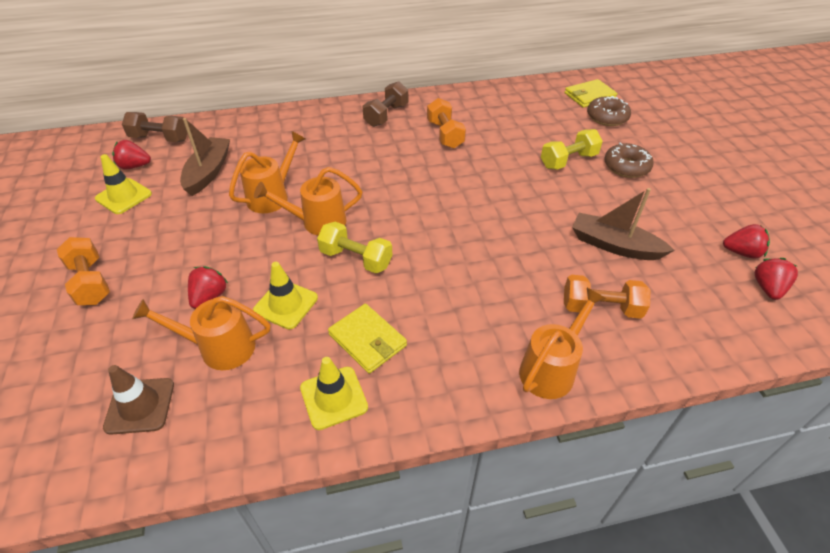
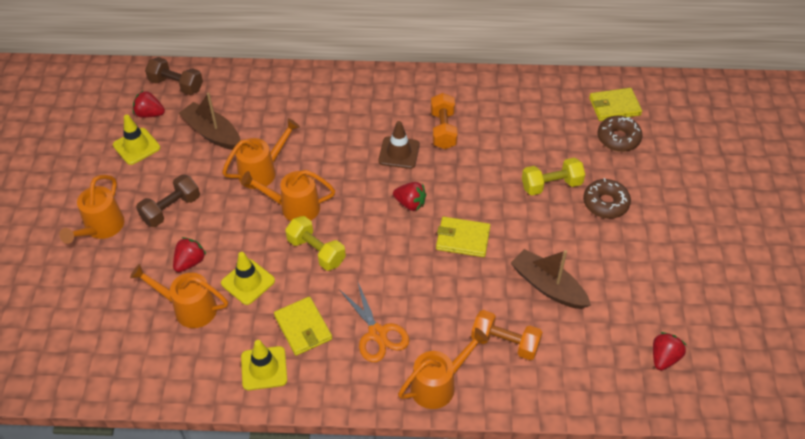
camera: 15 degrees right, 5 degrees up
orange dumbbell [57,237,110,305] -> orange watering can [59,175,125,244]
brown traffic cone [103,365,174,435] -> brown traffic cone moved to [378,121,420,169]
brown boat [180,118,230,196] -> brown boat turned 75 degrees counterclockwise [179,93,240,150]
brown dumbbell [363,81,408,127] -> brown dumbbell moved to [136,174,200,227]
red strawberry [723,224,770,258] -> red strawberry moved to [393,182,426,211]
none -> orange scissors [339,281,409,362]
none -> yellow wallet [436,217,491,257]

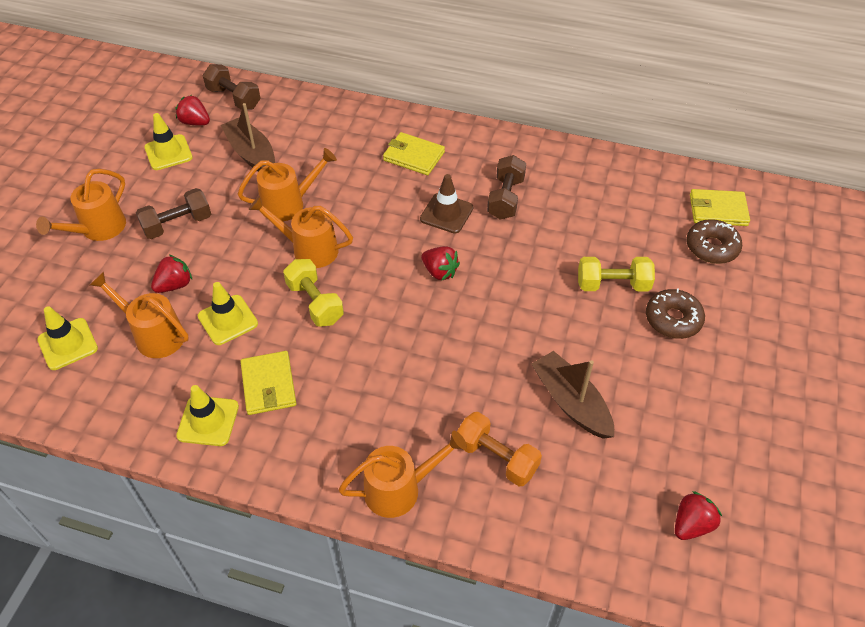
camera: 15 degrees right, 0 degrees up
orange scissors [339,281,409,362] -> none
orange dumbbell [431,93,458,149] -> brown dumbbell [487,155,526,219]
yellow wallet [436,217,491,257] -> yellow wallet moved to [383,132,445,175]
none -> yellow traffic cone [37,306,98,370]

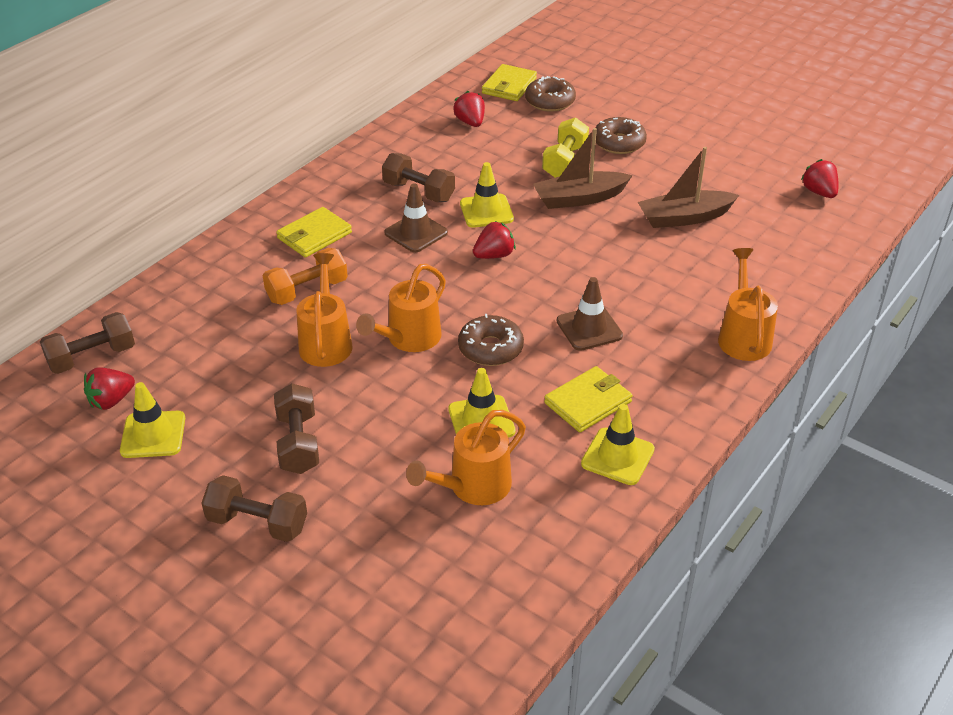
camera: 70 degrees left, 10 degrees down
orange watering can [36,169,126,241] -> brown dumbbell [201,475,307,542]
yellow traffic cone [37,306,98,370] -> yellow traffic cone moved to [460,162,514,228]
red strawberry [151,255,192,293] -> red strawberry moved to [453,91,485,127]
brown boat [221,103,275,171] -> brown boat moved to [533,128,633,209]
yellow wallet [240,351,296,415] -> yellow wallet turned 45 degrees counterclockwise [544,366,632,432]
yellow dumbbell [283,259,344,327] -> brown donut [458,314,524,366]
orange dumbbell [457,412,542,486] -> orange dumbbell moved to [263,248,348,305]
none -> brown traffic cone [557,277,623,351]

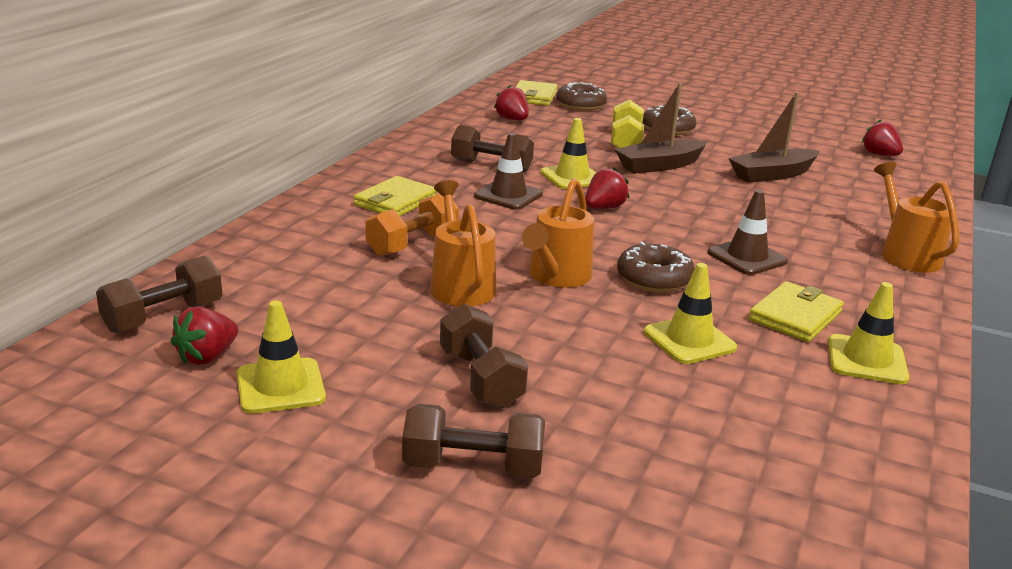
camera: 15 degrees left, 15 degrees down
orange watering can [406,410,526,505] -> none

